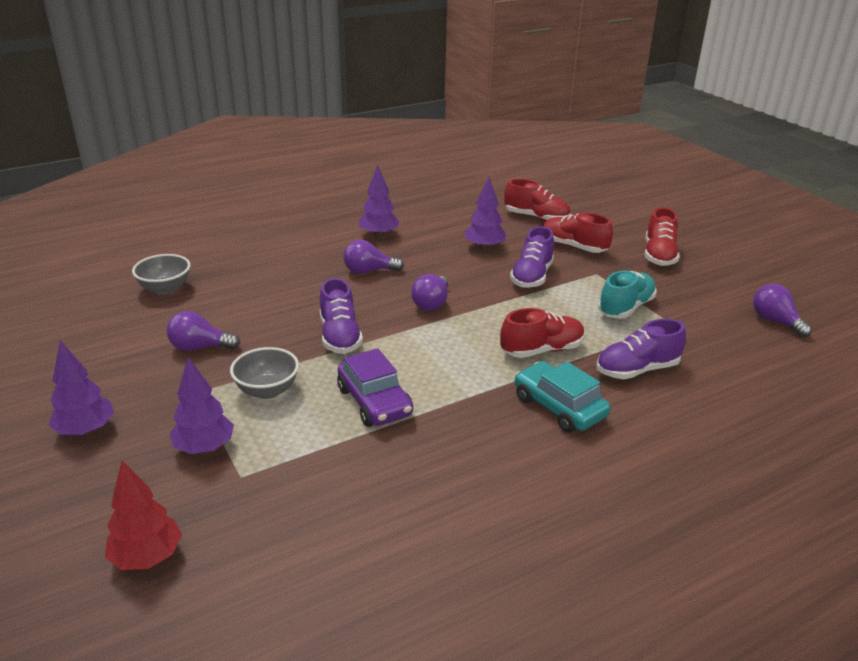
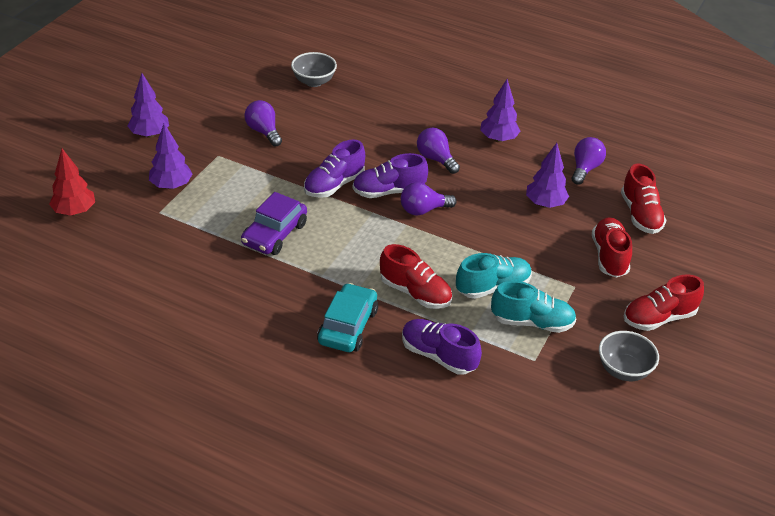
camera: 55 degrees right, 10 degrees up
grey bowl [230,347,299,399] -> grey bowl moved to [599,331,659,381]
purple shoe [510,226,554,288] -> purple shoe moved to [352,153,428,198]
purple light bulb [753,284,812,337] -> purple light bulb moved to [572,137,606,185]
none -> turquoise shoe [456,253,532,299]

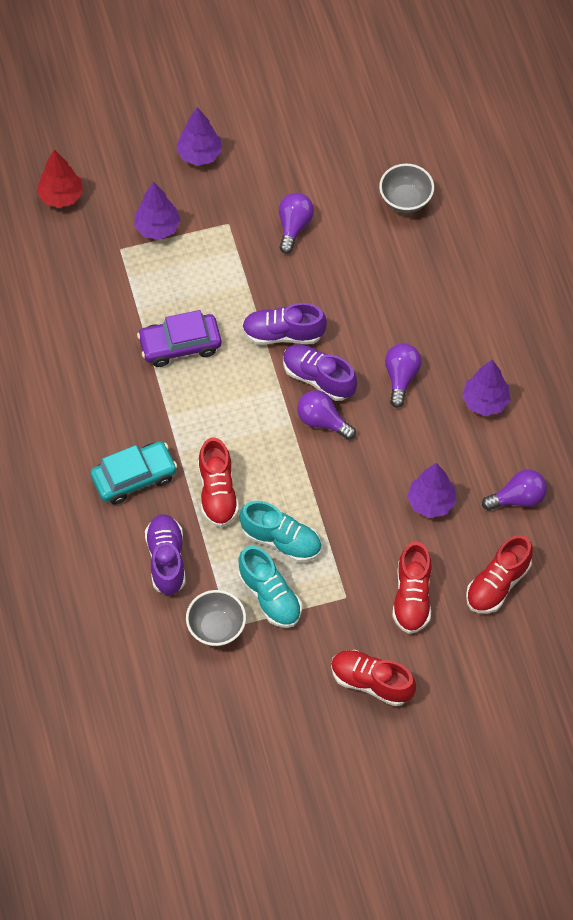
camera: 50 degrees right, 20 degrees up
red shoe [592,217,632,277] -> red shoe turned 135 degrees clockwise [392,541,432,634]
grey bowl [599,331,659,381] -> grey bowl moved to [186,590,246,646]

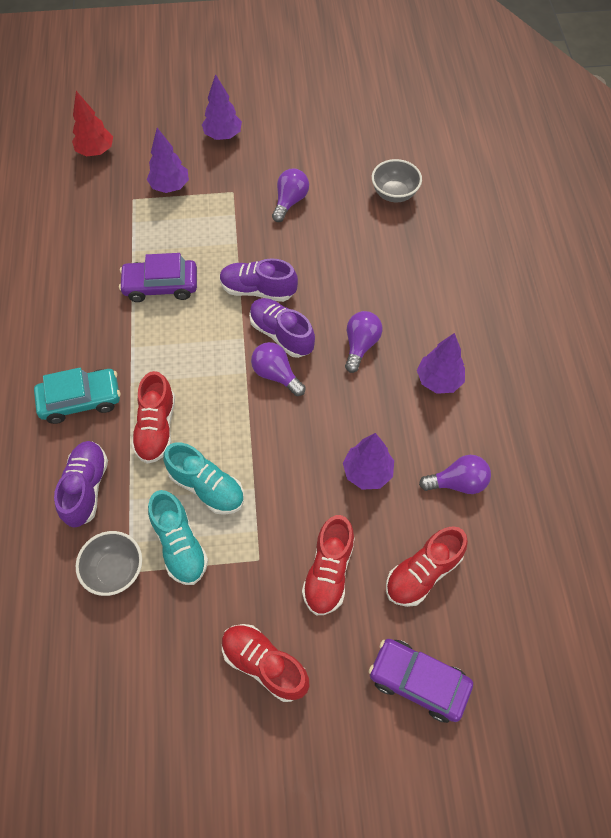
camera: 10 degrees right, 0 degrees up
none -> purple car [369,639,473,723]

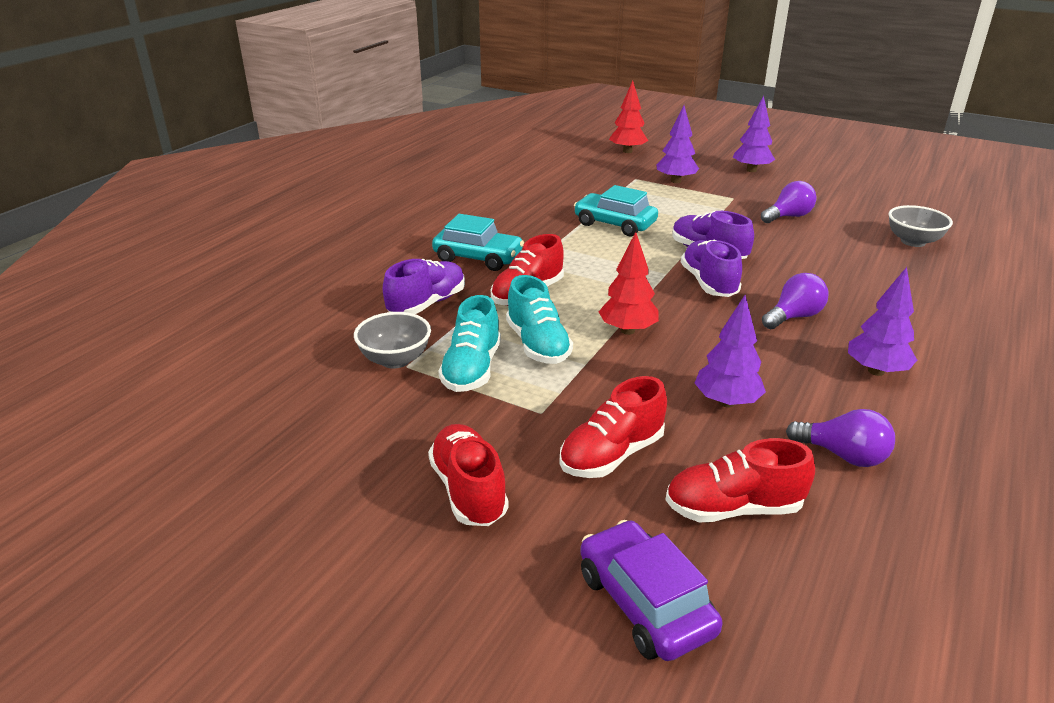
camera: 35 degrees right, 30 degrees down
purple car [119,253,197,302] -> turquoise car [574,185,658,236]
purple light bulb [251,342,306,396] -> none
none -> red tree [599,232,659,335]

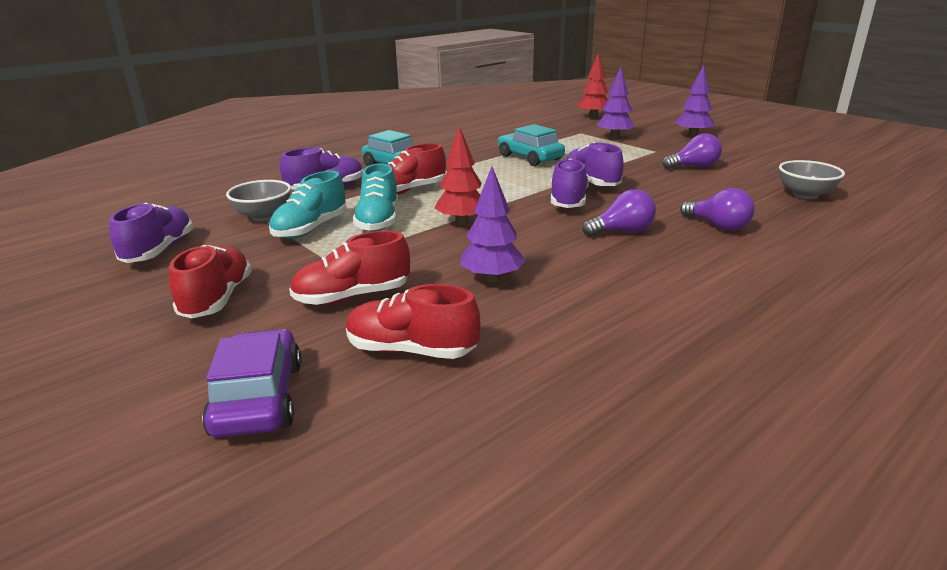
camera: 20 degrees right, 5 degrees down
purple light bulb [786,409,895,467] -> purple light bulb moved to [680,188,755,231]
purple tree [848,267,917,376] -> none
none -> purple shoe [109,203,193,263]

